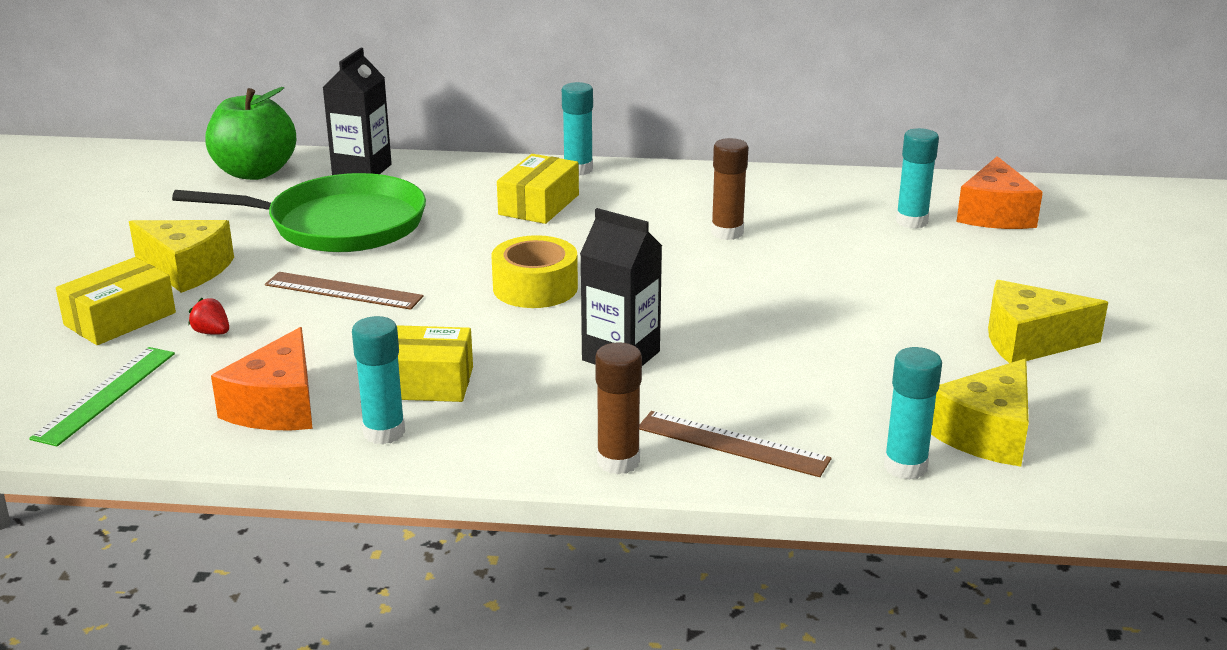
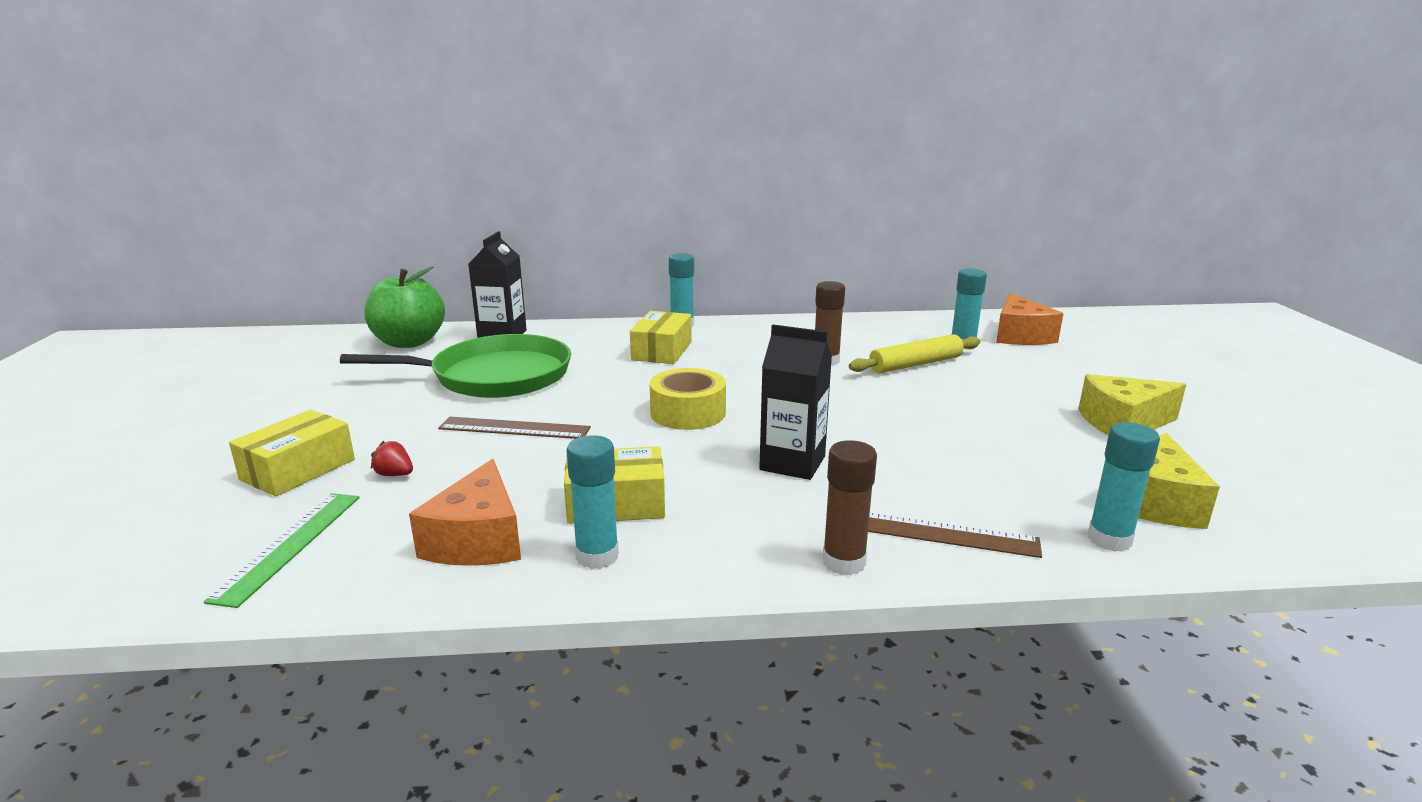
camera: 10 degrees left, 5 degrees down
yellow cheese [129,220,234,293] -> none
none -> yellow rolling pin [849,334,981,373]

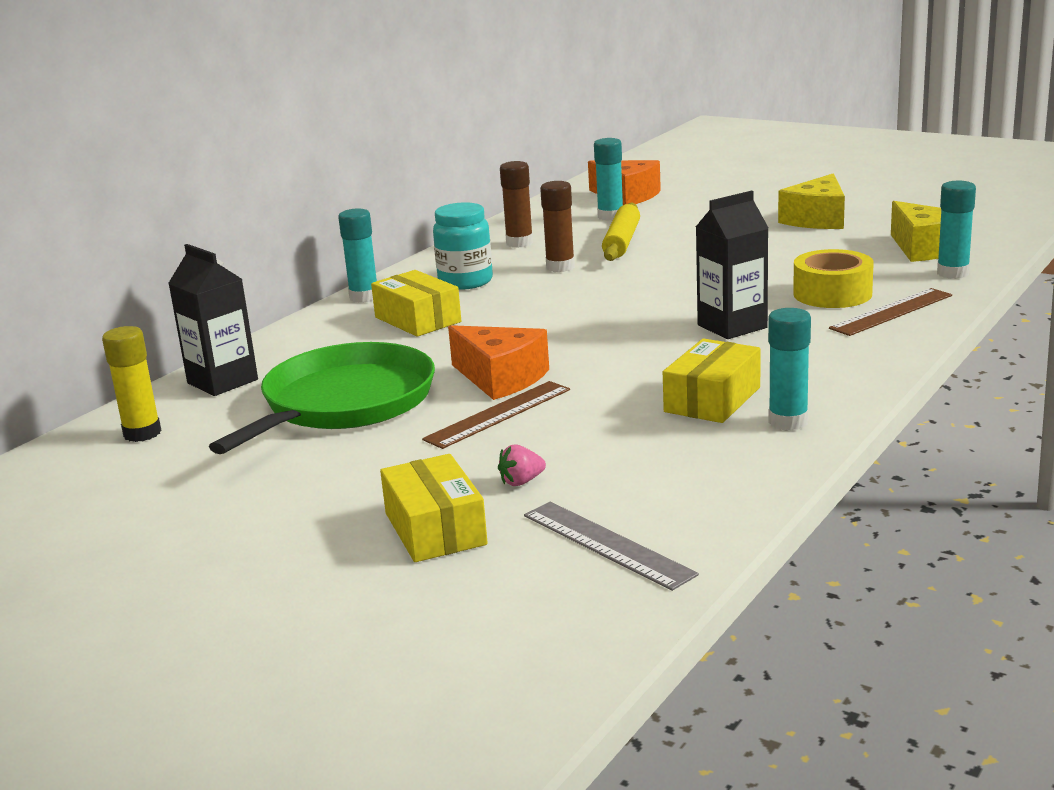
camera: 50 degrees left, 0 degrees up
green ruler [204,493,360,608] -> grey ruler [524,502,699,591]
green apple [364,266,445,348] -> yellow glue stick [102,326,162,442]
red strawberry [371,441,413,476] -> pink strawberry [498,445,546,486]
orange cheese [409,459,521,566] -> orange cheese moved to [448,325,549,400]
yellow tape [650,368,726,430] -> yellow tape moved to [793,249,874,308]
brown glue stick [822,440,877,575] -> brown glue stick moved to [500,161,533,248]
none -> turquoise jar [433,202,493,290]

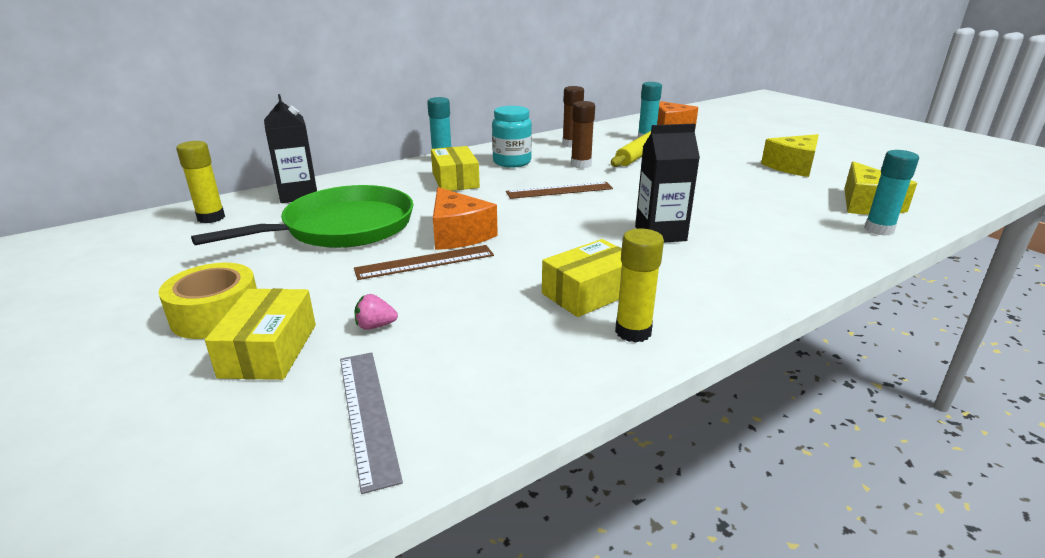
camera: 20 degrees right, 5 degrees up
turquoise glue stick [768,308,811,430] -> yellow glue stick [615,229,664,343]
yellow tape [793,249,874,308] -> yellow tape moved to [158,263,257,339]
brown ruler [829,288,952,336] -> brown ruler moved to [506,182,613,199]

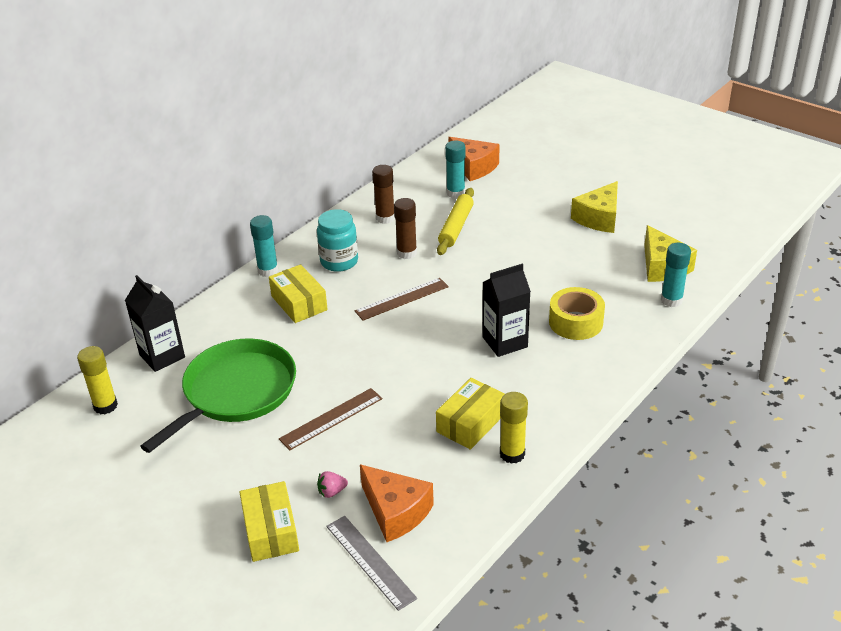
camera: 15 degrees left, 10 degrees up
yellow tape [158,263,257,339] -> yellow tape moved to [549,287,605,340]
orange cheese [433,187,498,250] -> orange cheese moved to [360,464,434,542]

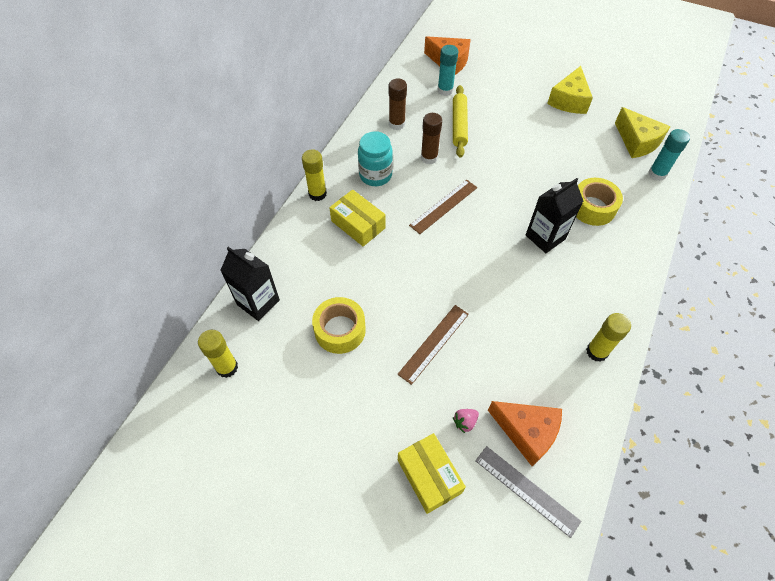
camera: 15 degrees left, 20 degrees up
green pan [140,338,296,453] -> yellow tape [312,297,366,354]
turquoise glue stick [250,215,278,277] -> yellow glue stick [302,149,327,201]
yellow box [436,378,505,450] -> none

